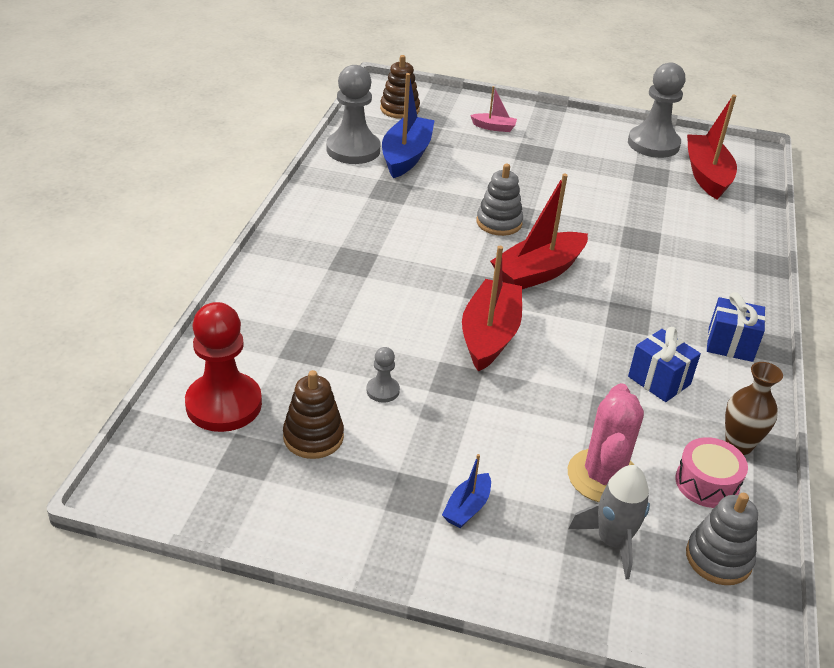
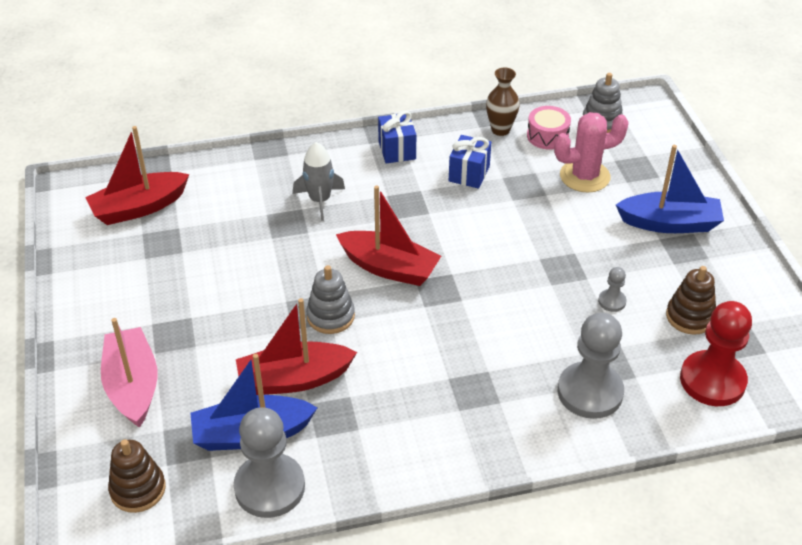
camera: 115 degrees left, 5 degrees up
blue boat [442,454,491,528] -> blue boat [616,145,724,233], size x2.03
red boat [462,246,522,372] -> red boat moved to [236,298,357,395]
pink boat [470,86,517,132] -> pink boat [101,318,157,428], size x2.03
grey rocket [568,465,650,579] -> grey rocket moved to [293,142,345,221]
grey pawn [628,62,685,158] -> grey pawn moved to [558,313,624,419]

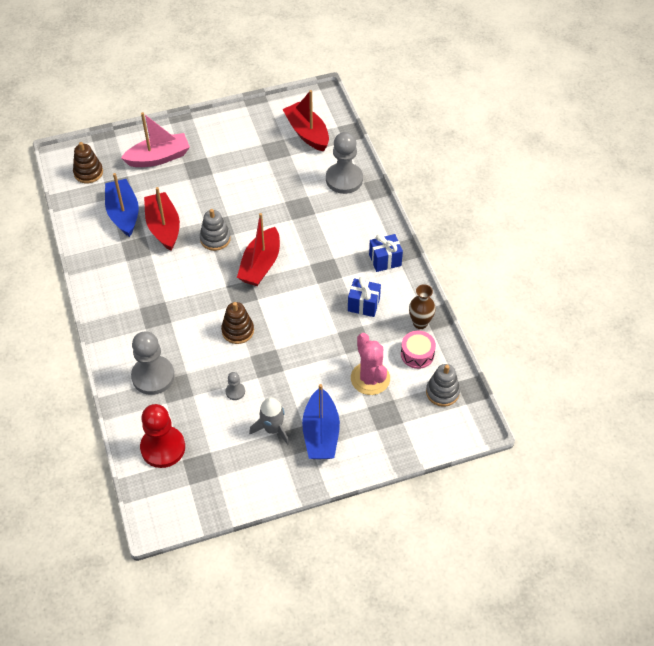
camera: 85 degrees right, 10 degrees up
grey pawn [234,407,305,518] -> grey pawn moved to [326,132,363,194]
grey rocket [293,142,345,221] -> grey rocket moved to [249,397,289,445]
brown stacking toy [666,266,716,335] -> brown stacking toy moved to [221,302,254,344]

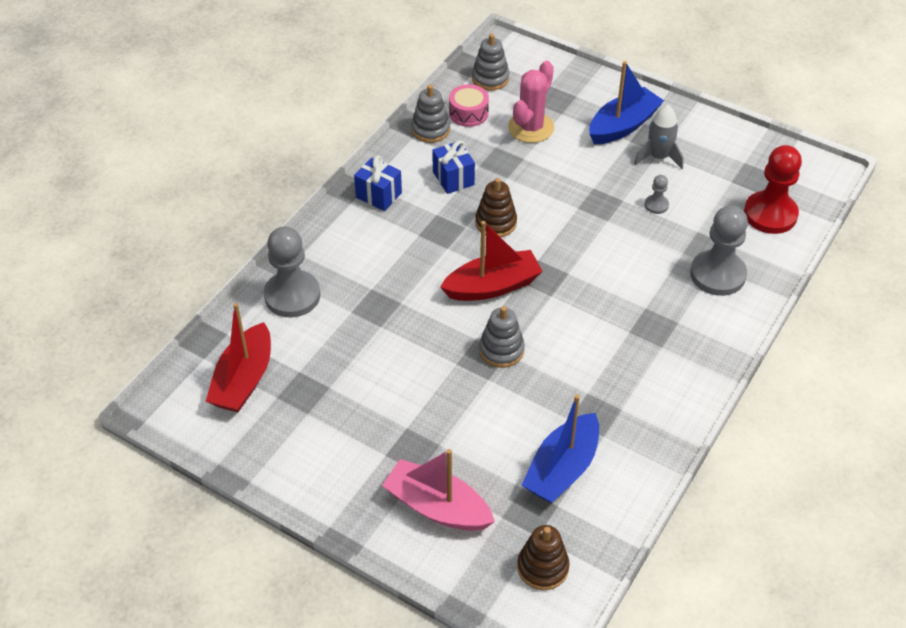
camera: 130 degrees left, 5 degrees down
red boat [144,187,180,251] -> none
brown stacking toy [221,302,254,344] -> brown stacking toy moved to [475,178,517,237]
brown vase [409,284,436,329] -> grey stacking toy [411,85,450,143]

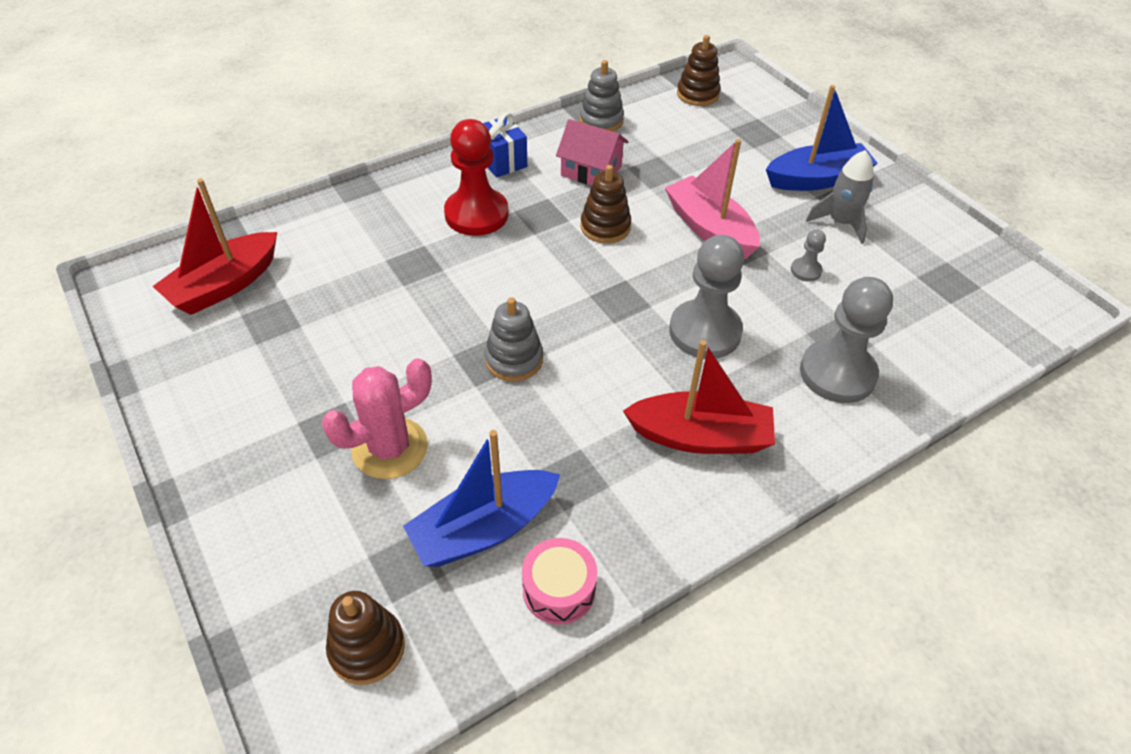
camera: 25 degrees right, 0 degrees up
grey pawn [264,226,320,317] -> grey pawn moved to [669,235,744,359]
pink boat [382,449,495,531] -> pink boat moved to [665,139,760,259]
blue gift [432,140,475,194] -> pink house [556,119,628,185]
red boat [440,221,543,301] -> red boat moved to [623,340,775,454]
pink drum [449,84,489,127] -> pink drum moved to [522,538,597,625]
grey stacking toy [472,34,509,91] -> brown stacking toy [677,35,721,106]
pink cactus [508,61,554,143] -> pink cactus moved to [322,358,432,479]
red pawn [744,145,802,234] -> red pawn moved to [444,119,509,236]

